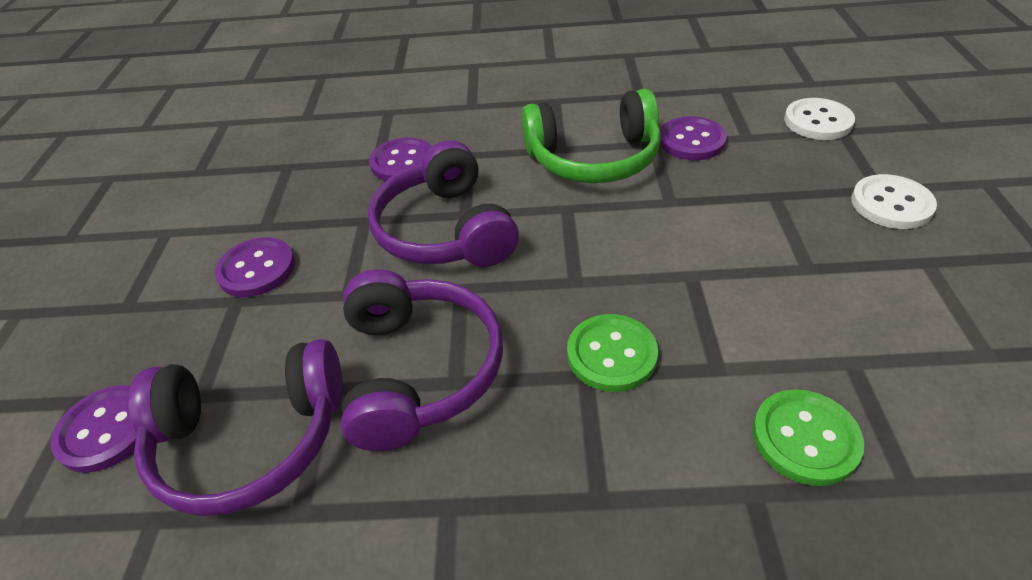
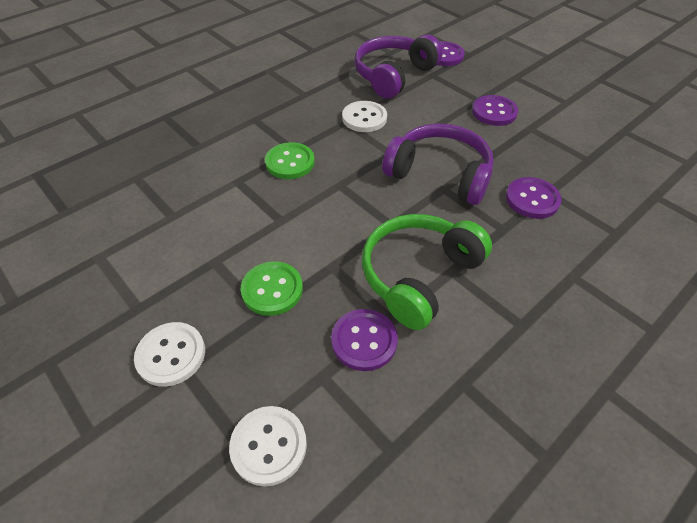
camera: 135 degrees right, 5 degrees up
purple headphones [341,269,503,451] -> white button [342,101,387,132]
green button [753,389,864,486] -> green button moved to [241,261,303,316]

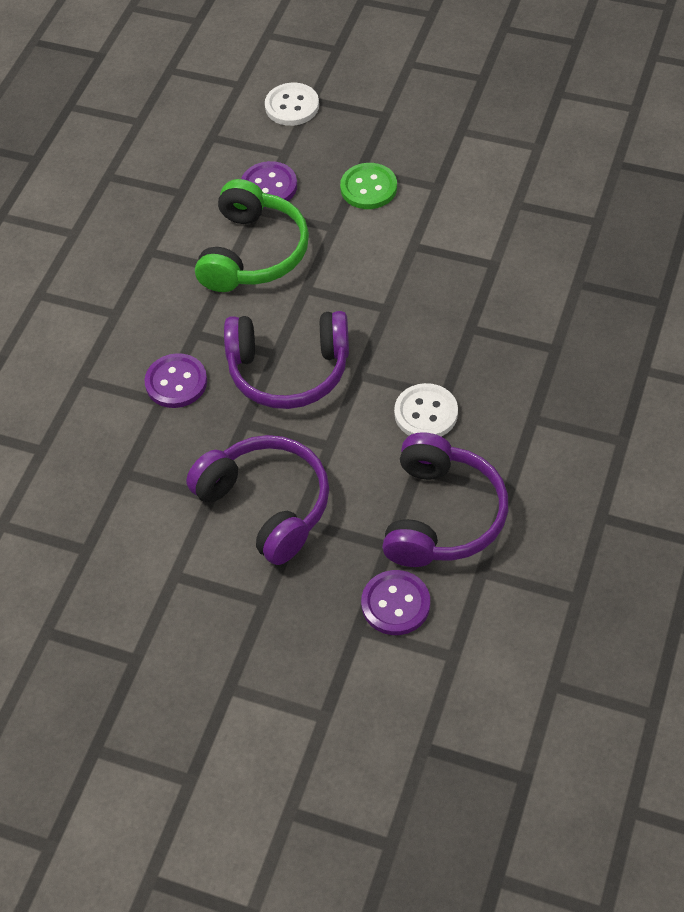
camera: 155 degrees right, 5 degrees up
white button [134,322,205,387] -> none
green button [265,142,315,179] -> none
purple button [472,95,518,126] -> purple headphones [186,435,329,565]

